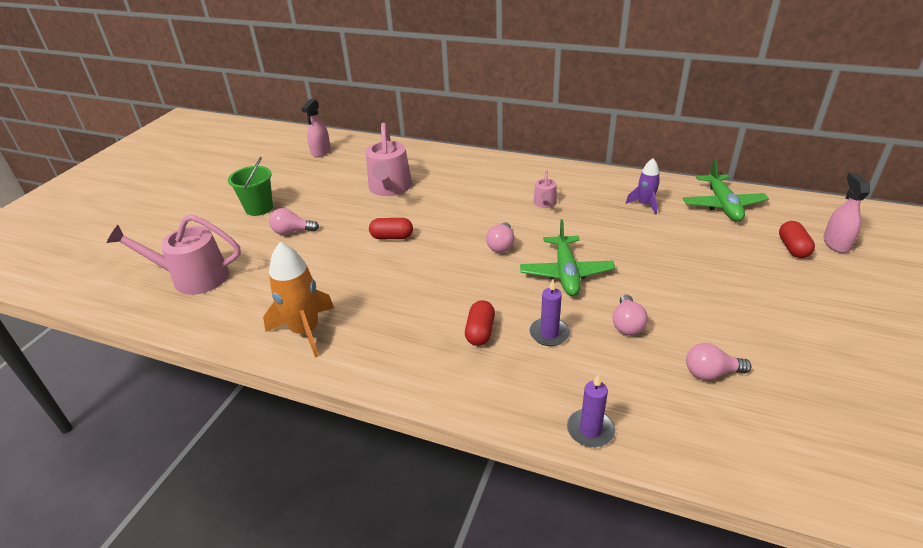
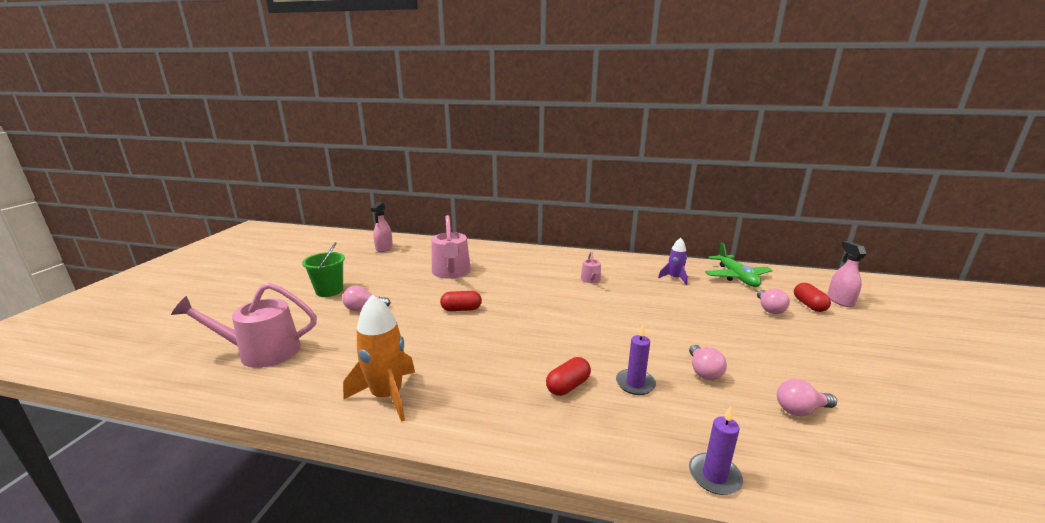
camera: 10 degrees left, 15 degrees down
red capsule [465,300,495,346] -> red capsule turned 45 degrees clockwise [546,357,591,396]
pink light bulb [486,222,515,253] -> pink light bulb moved to [757,289,790,314]
green plane [520,219,615,296] -> none

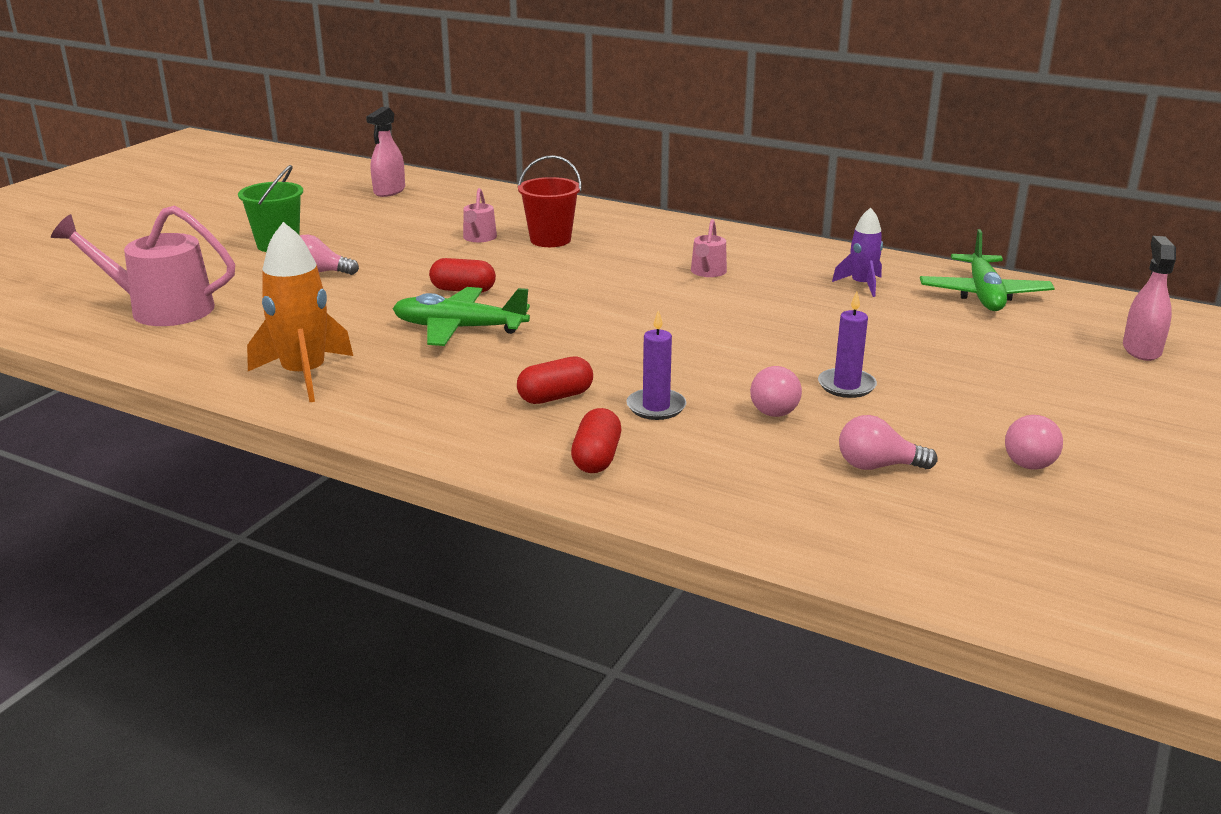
camera: 15 degrees right, 5 degrees up
pink watering can [431,215,471,279] -> pink watering can [463,188,497,242], size x0.50
purple candle [689,406,743,495] -> purple candle moved to [818,292,877,398]
pink light bulb [757,289,790,314] -> pink light bulb moved to [1005,415,1063,470]
red capsule [794,283,831,312] -> red capsule moved to [571,408,621,473]
none -> green plane [392,287,530,346]
none -> red bucket [518,155,581,247]

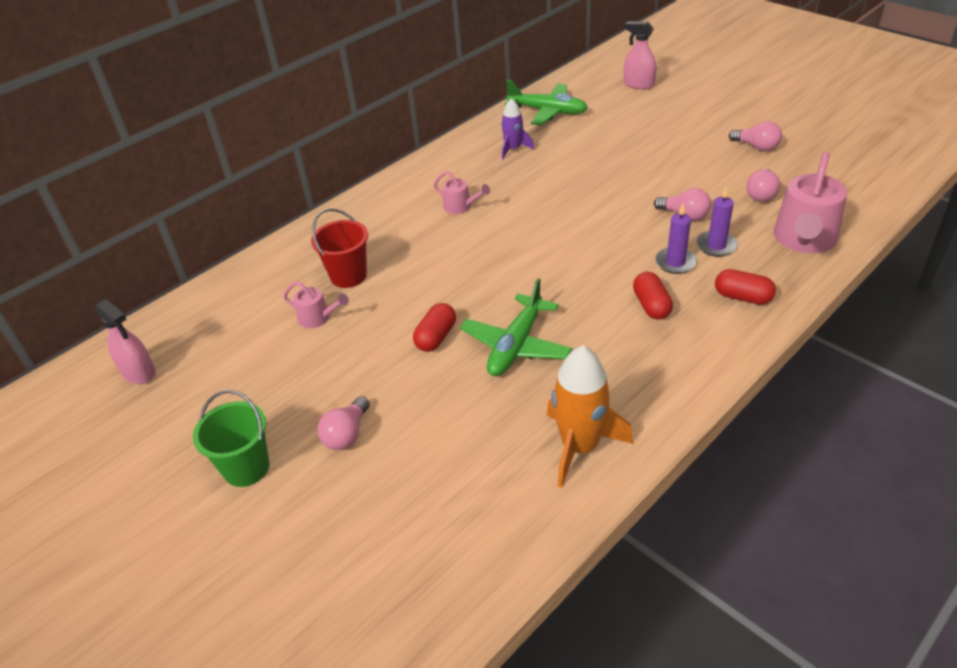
camera: 70 degrees left, 15 degrees up
pink watering can [51,206,235,326] -> pink watering can moved to [774,151,847,253]
purple candle [818,292,877,398] -> purple candle moved to [697,186,738,257]

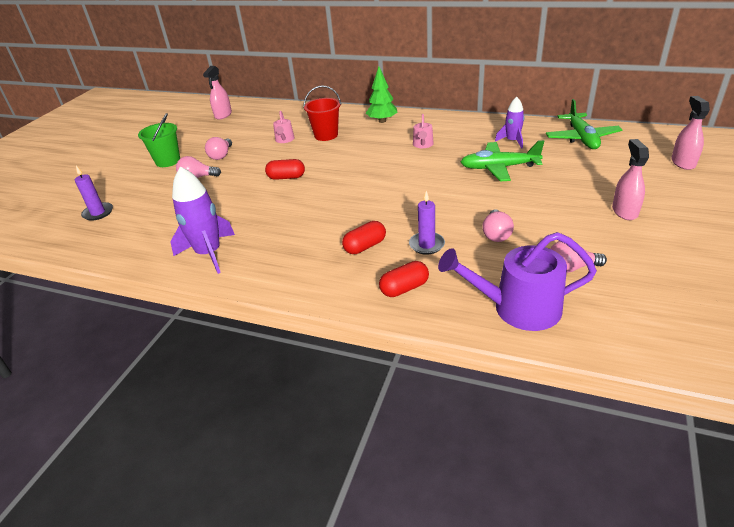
camera: 65 degrees right, 5 degrees down
green plane [460,278,572,376] -> green plane moved to [461,140,544,181]
orange rocket [547,345,633,487] -> purple rocket [170,166,235,274]
purple candle [697,186,738,257] -> purple candle moved to [75,166,113,221]
red capsule [715,269,776,305] -> red capsule turned 60 degrees clockwise [379,261,429,297]
pink light bulb [729,121,782,151] -> pink light bulb moved to [205,137,232,160]
pink watering can [774,151,847,253] -> purple watering can [438,232,597,331]
none -> green tree [366,66,398,123]
none -> pink spray bottle [612,139,649,220]

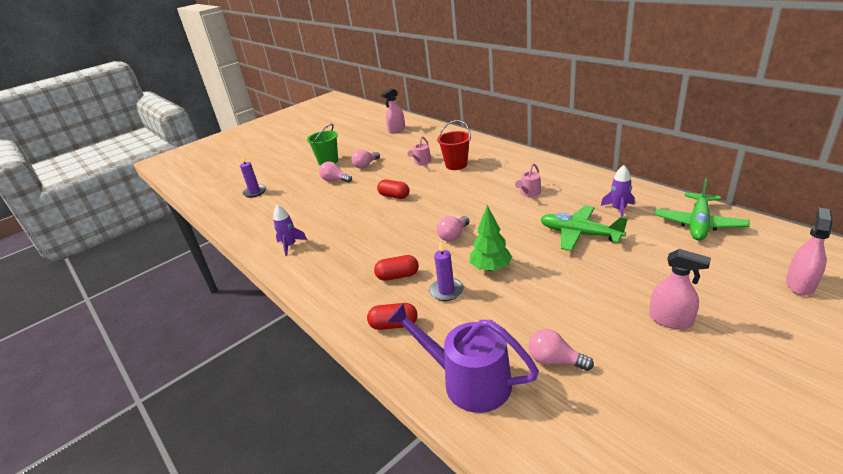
camera: 30 degrees right, 5 degrees down
purple rocket [170,166,235,274] -> purple rocket [273,205,307,256], size x0.59
green tree [366,66,398,123] -> green tree moved to [470,205,512,271]
pink light bulb [482,209,514,242] -> pink light bulb moved to [437,216,470,241]
pink spray bottle [612,139,649,220] -> pink spray bottle turned 90 degrees clockwise [649,249,711,329]

